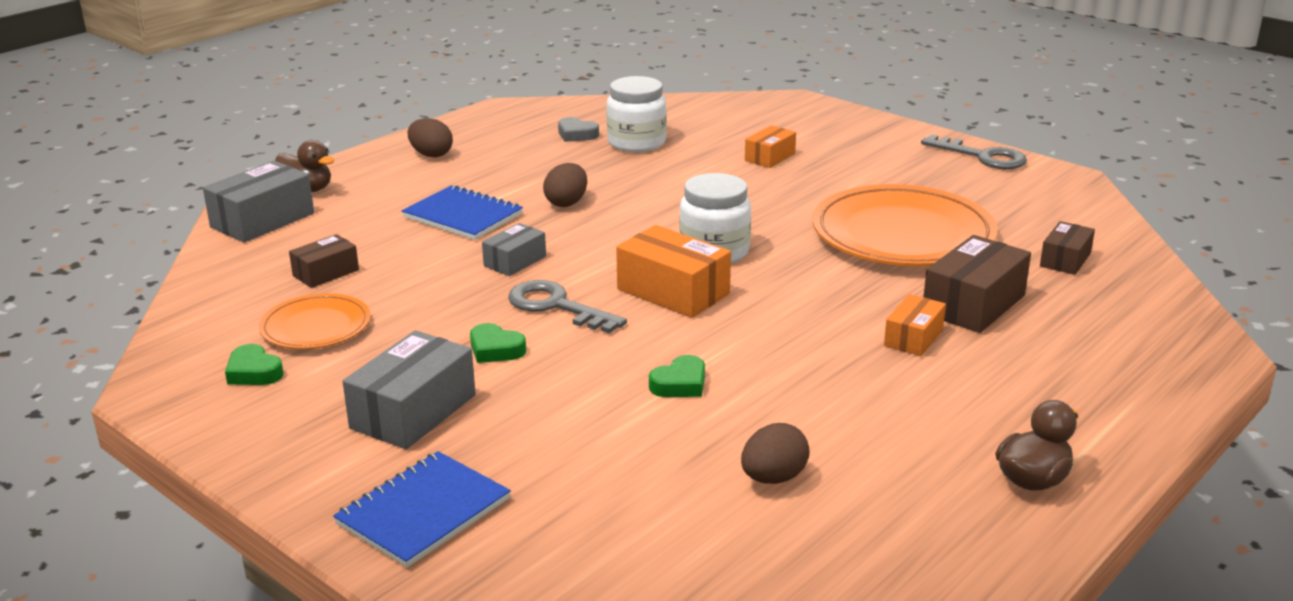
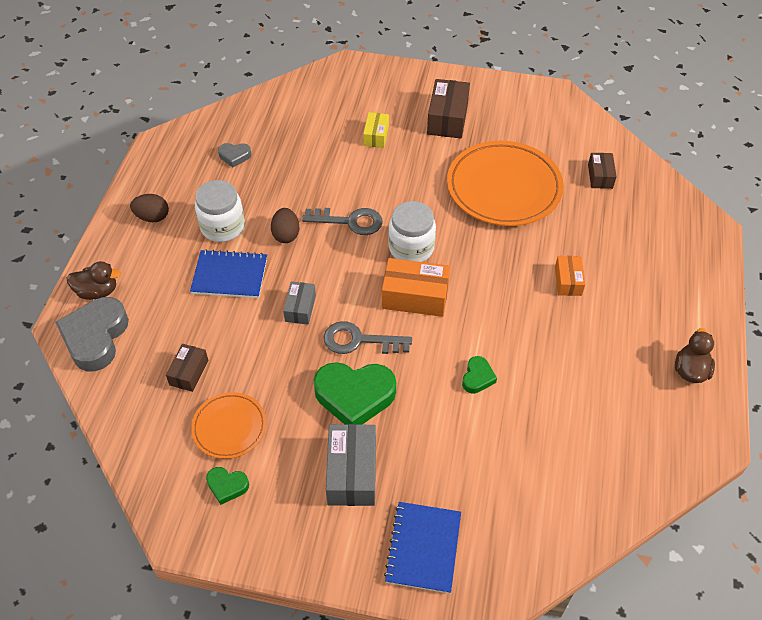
camera: 30 degrees left, 25 degrees up
grey box [203,161,314,243] -> grey heart [55,297,129,371]
green heart [470,323,526,363] -> green heart [313,362,396,425], size x2.05
white jar [607,76,667,152] -> white jar moved to [195,180,245,242]
brown egg [741,423,810,484] -> none
orange box [745,125,796,168] -> yellow box [363,112,389,148]
grey key [921,134,1027,169] -> grey key moved to [302,208,383,235]
brown box [923,235,1031,333] -> brown box moved to [427,79,470,138]

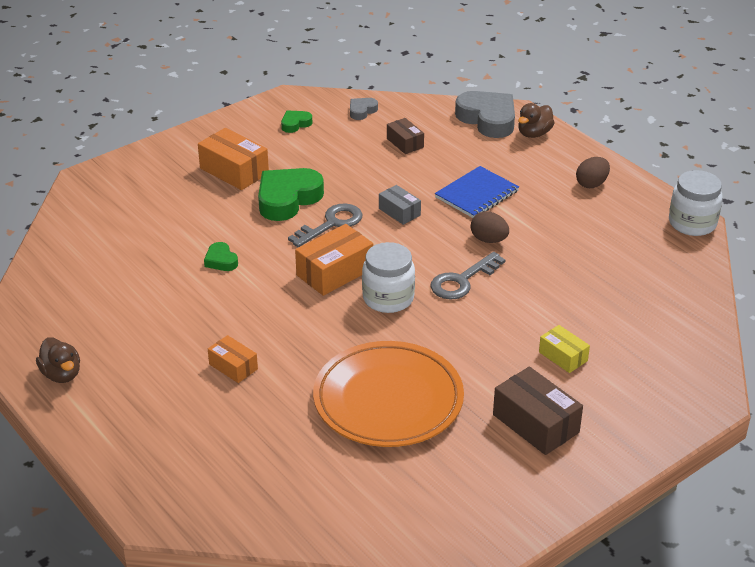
camera: 130 degrees right, 15 degrees down
orange plate [191,392,266,459] -> none
white jar [195,180,245,242] -> white jar moved to [669,170,723,236]
grey heart [218,143,251,167] -> grey heart moved to [350,98,378,120]
grey box [326,424,376,506] -> orange box [198,128,269,190]
blue notebook [384,502,461,594] -> none
brown box [588,153,617,189] -> none

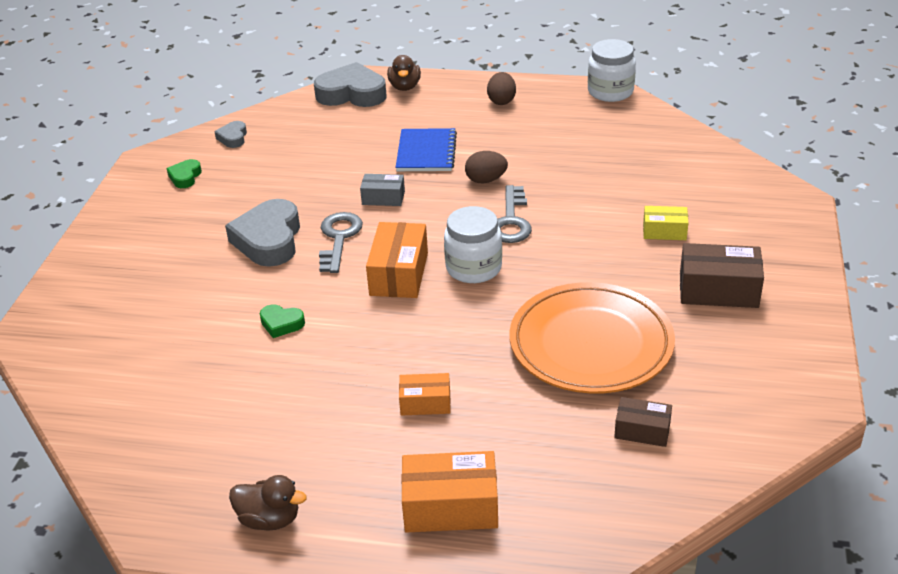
camera: 40 degrees left, 0 degrees up
orange box [198,128,269,190] -> orange box moved to [401,451,498,533]
green heart [258,168,324,221] -> grey heart [225,199,300,267]
brown box [387,118,424,154] -> brown box moved to [614,397,672,447]

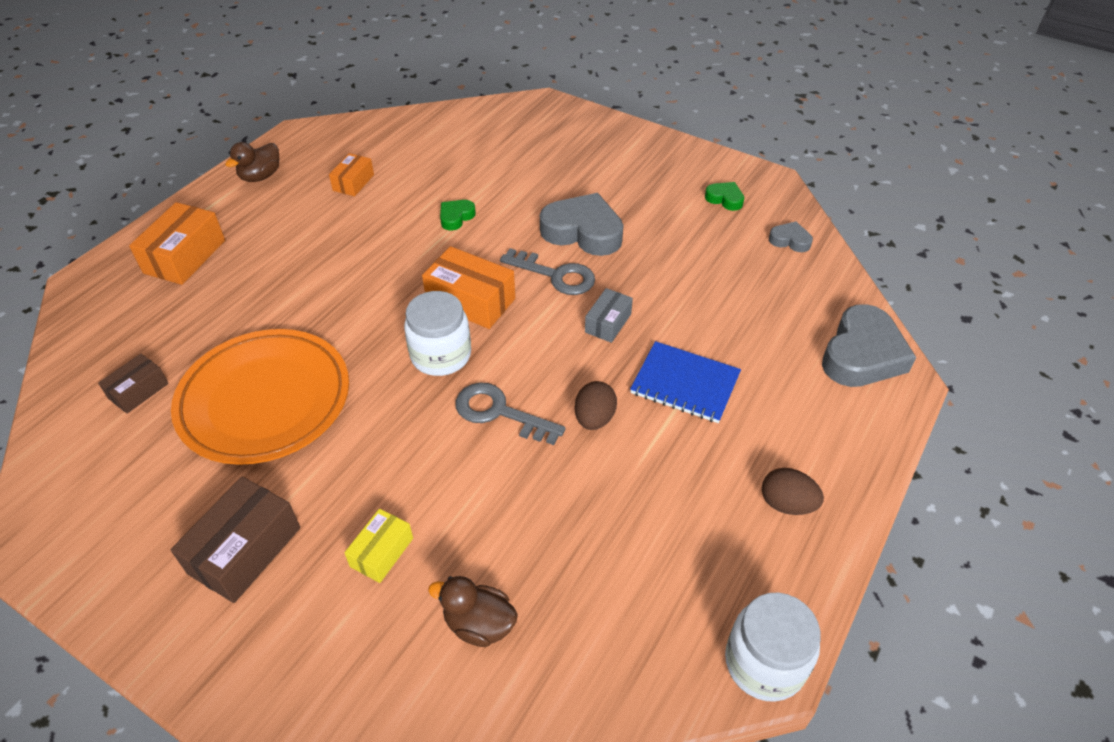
camera: 110 degrees right, 10 degrees up
brown duck [387,55,421,91] -> brown duck moved to [428,576,518,647]
orange box [399,373,451,416] -> orange box moved to [329,153,374,196]

